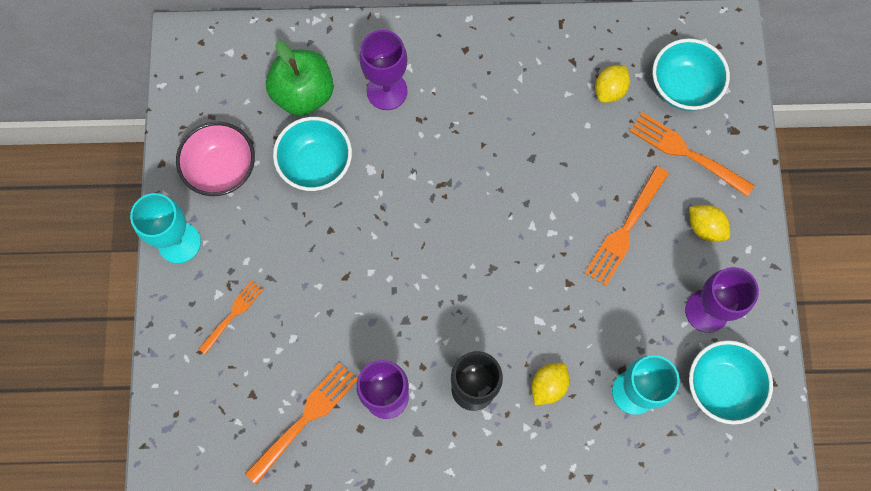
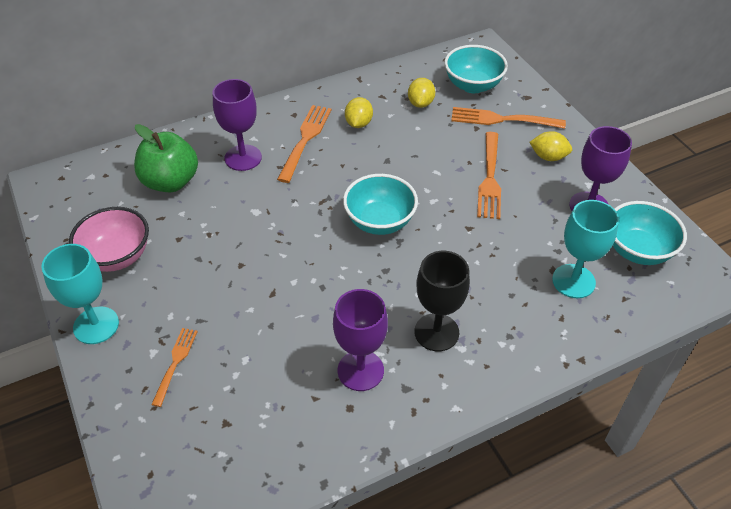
camera: 25 degrees left, 25 degrees down
orange fork [245,363,358,485] -> orange fork moved to [277,105,331,183]
turquoise bowl [273,117,352,191] -> turquoise bowl moved to [343,174,418,235]
yellow lemon [531,363,569,405] -> yellow lemon moved to [345,97,373,128]

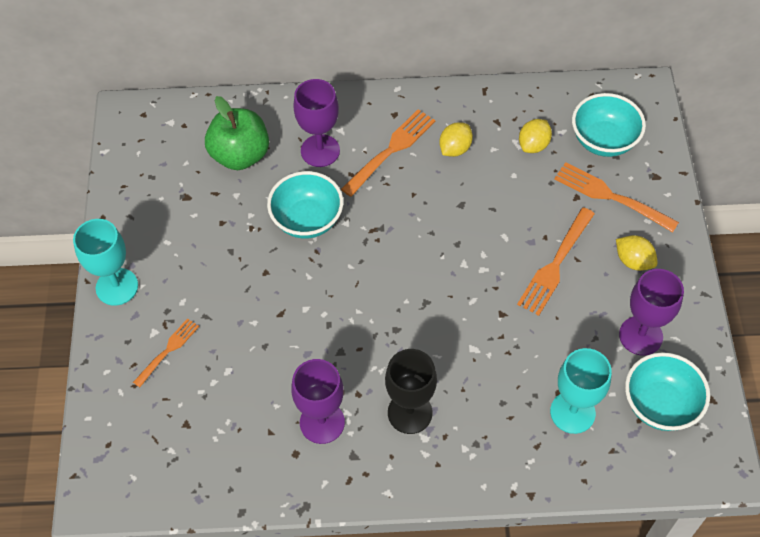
camera: 25 degrees right, 10 degrees up
pink bowl [69,207,149,272] -> none
turquoise bowl [343,174,418,235] -> turquoise bowl moved to [267,171,343,239]

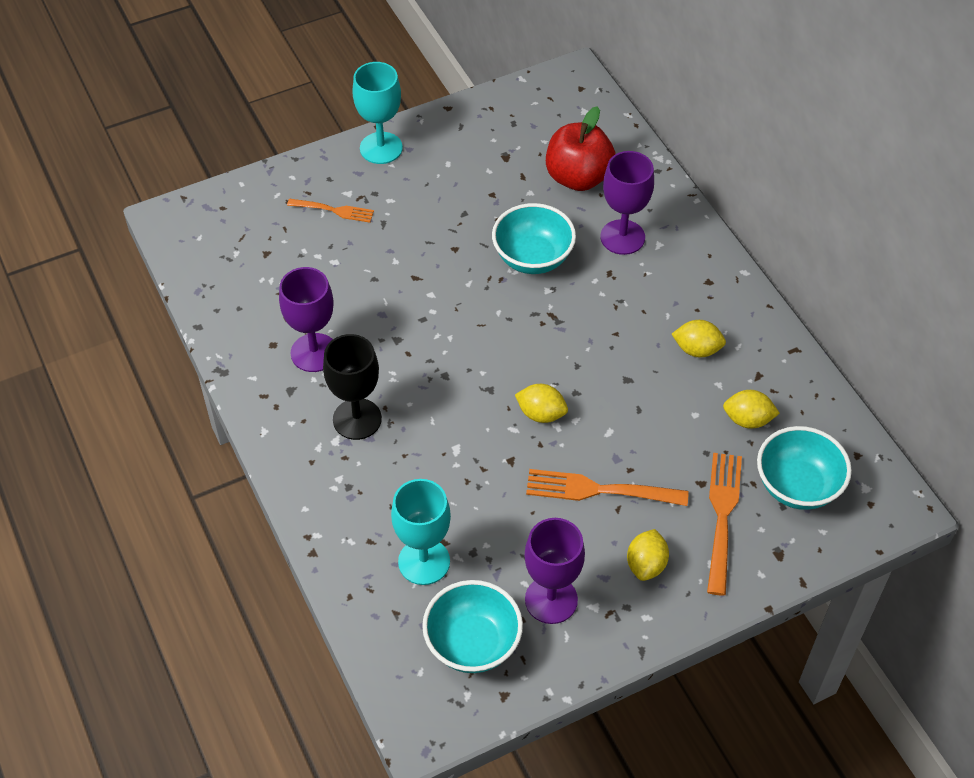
camera: 65 degrees right, 5 degrees down
green apple [205,96,269,170] -> red apple [546,106,616,191]
orange fork [341,109,435,197] -> none
none -> yellow lemon [515,384,568,423]

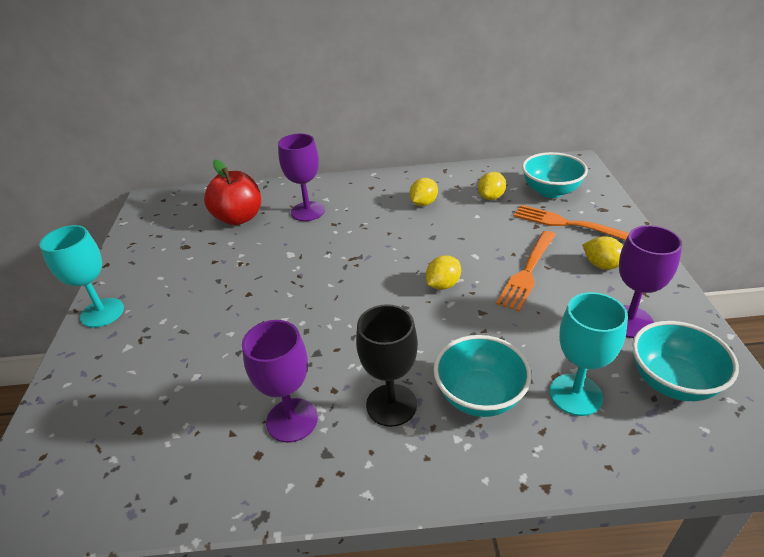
camera: 65 degrees left, 15 degrees down
orange fork [287,199,374,223] -> none
turquoise bowl [492,203,576,274] -> turquoise bowl moved to [433,335,532,417]

